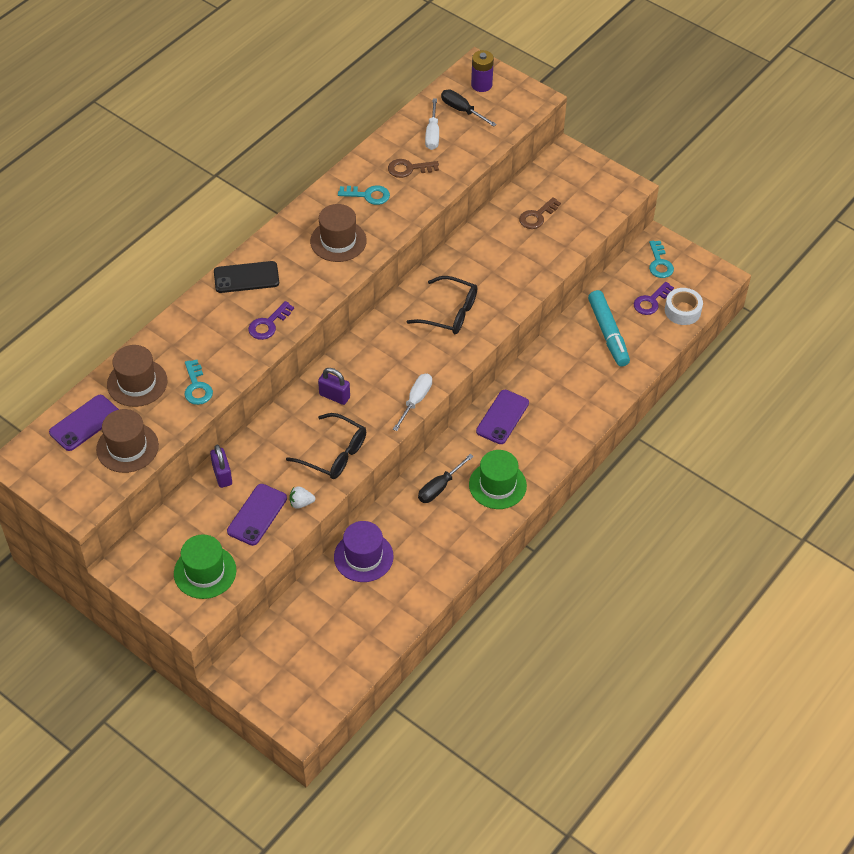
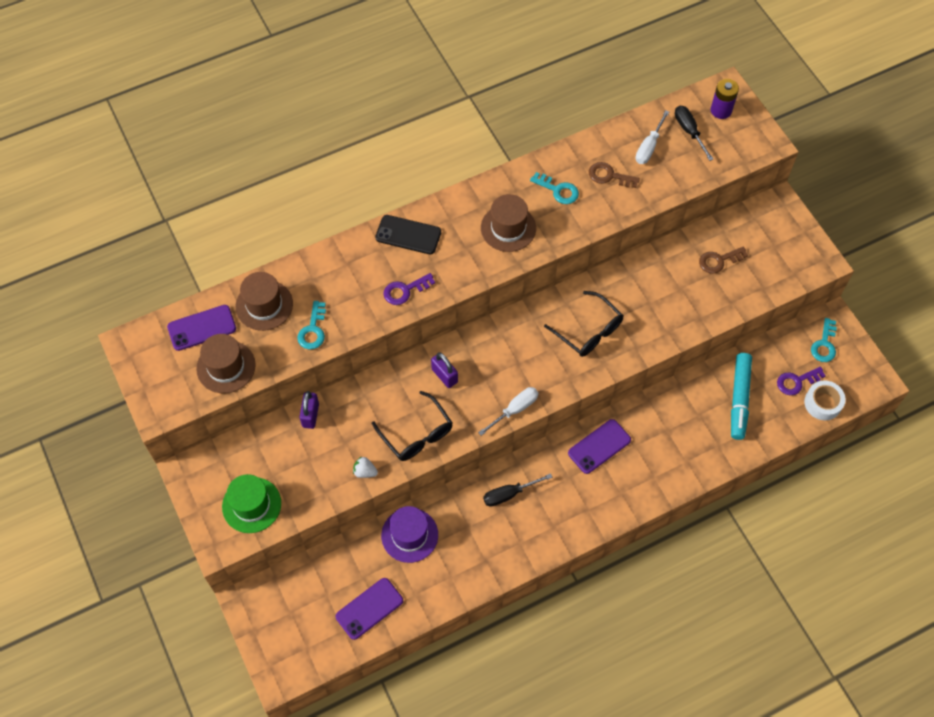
camera: 25 degrees right, 10 degrees up
purple phone [227,484,287,546] -> purple phone moved to [336,578,403,640]
green hat [469,450,527,509] -> none

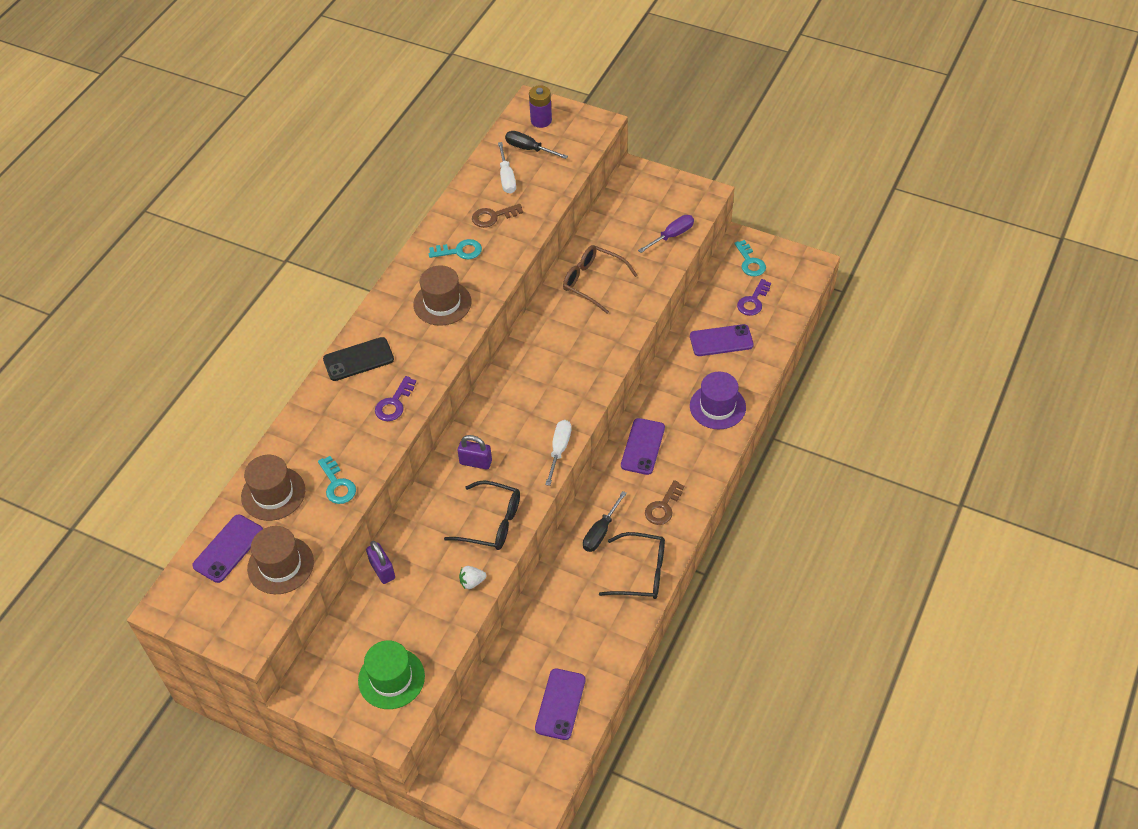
camera: 35 degrees left, 10 degrees down
purple hat [381,506,438,563] -> purple hat moved to [690,371,746,429]
black glasses [544,291,623,357] -> black glasses moved to [599,532,665,599]
brown key [699,247,748,274] -> brown key moved to [645,480,684,525]
turquoise marker [731,353,752,440] -> purple phone [690,324,754,356]
white tape [804,381,846,420] -> none
none -> brown glasses [563,245,638,314]
none -> purple screwdriver [638,215,694,253]

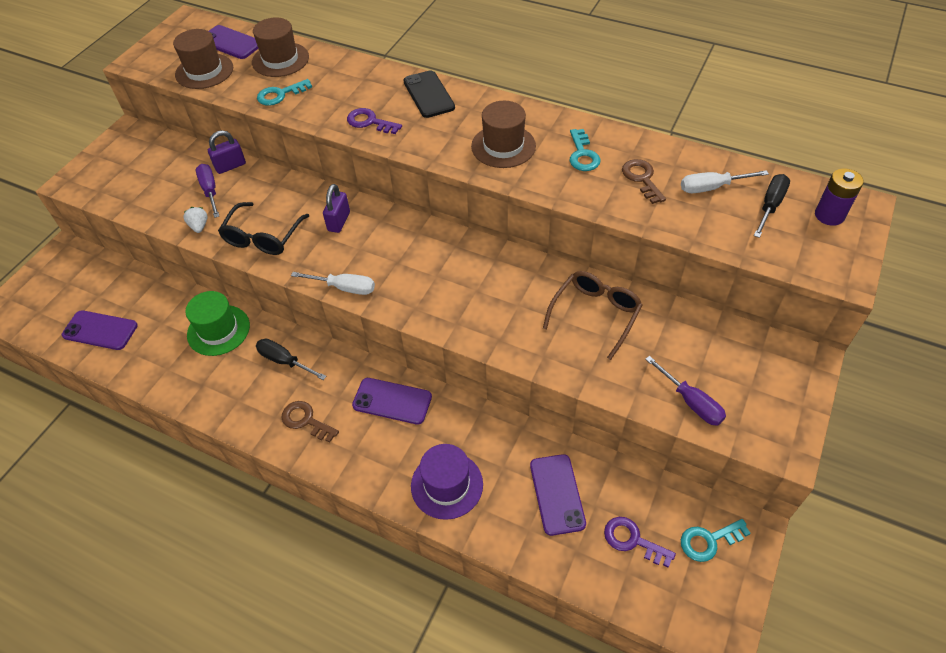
camera: 90 degrees right, 0 degrees up
green hat [358,640,425,709] -> green hat moved to [185,291,250,356]
black glasses [599,532,665,599] -> none
none -> purple screwdriver [196,164,219,218]

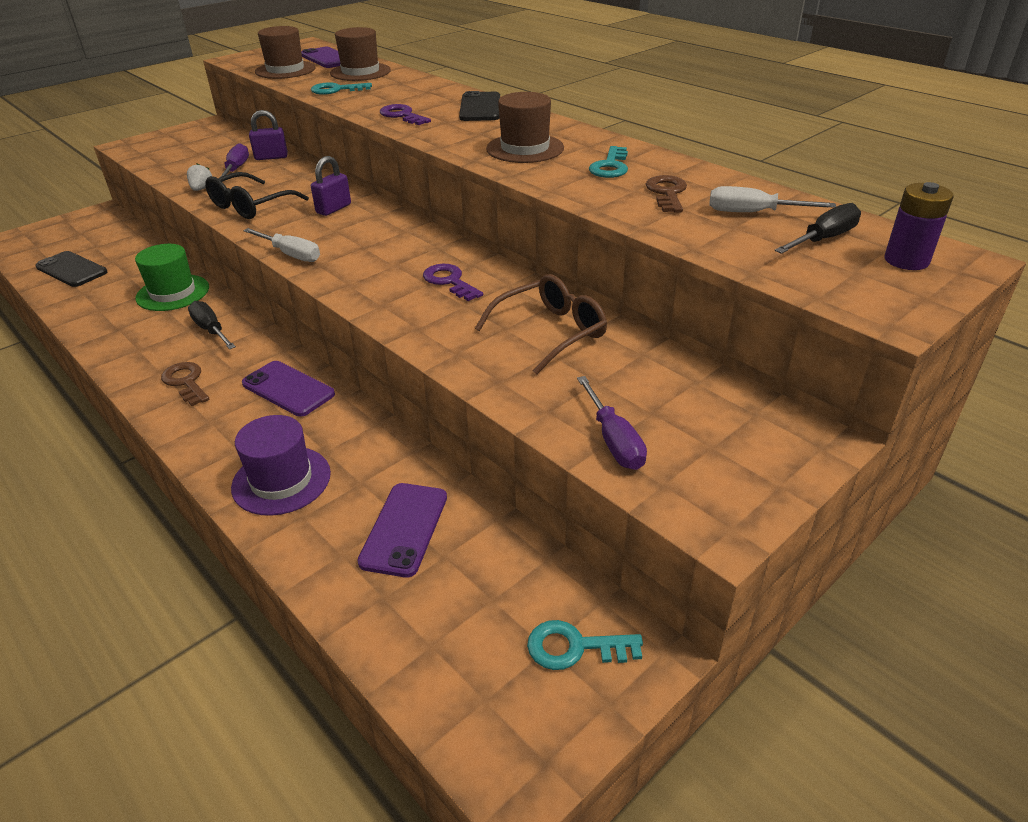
camera: 20 degrees right, 15 degrees down
purple phone [62,310,138,350] -> black phone [35,251,107,287]
purple key [604,517,676,568] -> purple key moved to [423,264,483,301]

